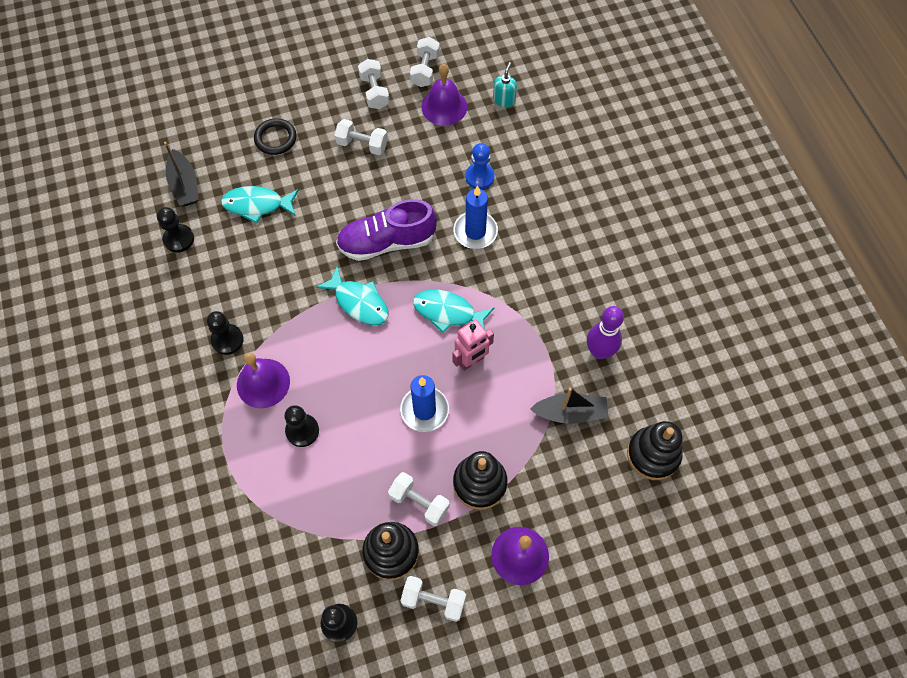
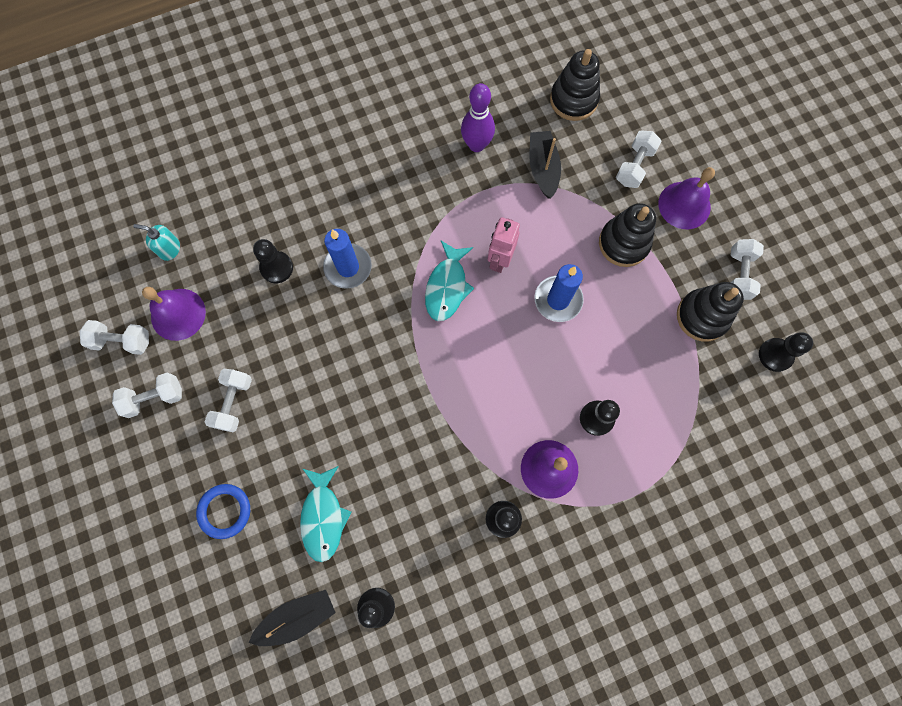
camera: 95 degrees left, 10 degrees up
black ring [254,118,297,155] -> blue ring [196,484,250,539]
turquoise fish [316,266,388,325] -> none
purple shoe [336,199,437,261] -> none
white dumbbell [388,472,450,526] -> white dumbbell moved to [616,130,662,188]
pink robot [452,320,494,371] -> pink robot turned 120 degrees counterclockwise [488,217,520,273]
blue pawn [465,143,495,189] -> black pawn [253,239,293,283]

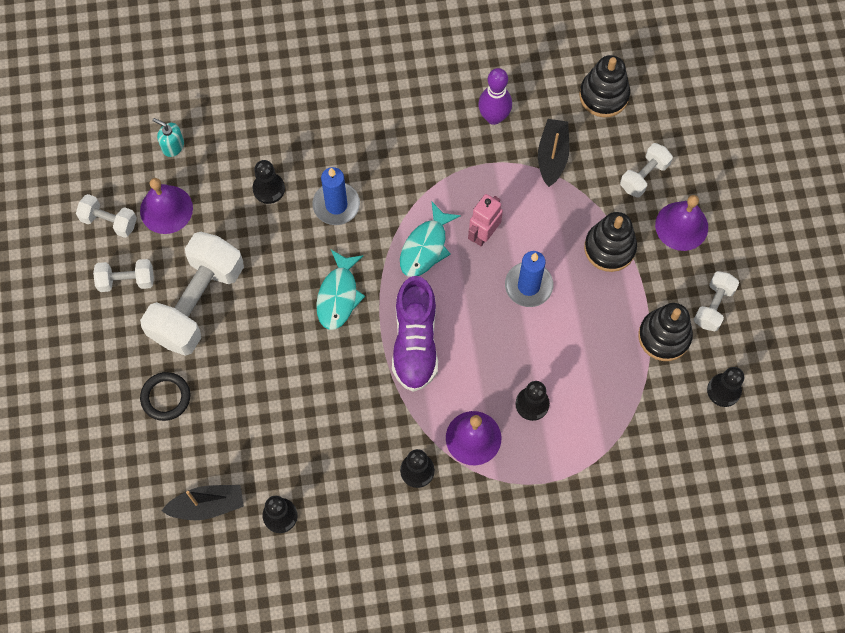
camera: 15 degrees right, 5 degrees down
blue ring [196,484,250,539] -> black ring [140,372,190,421]
white dumbbell [205,369,252,432] -> white dumbbell [140,232,244,356], size x2.04
turquoise fish [300,466,351,562] -> turquoise fish moved to [316,250,365,330]
none -> purple shoe [392,276,438,392]

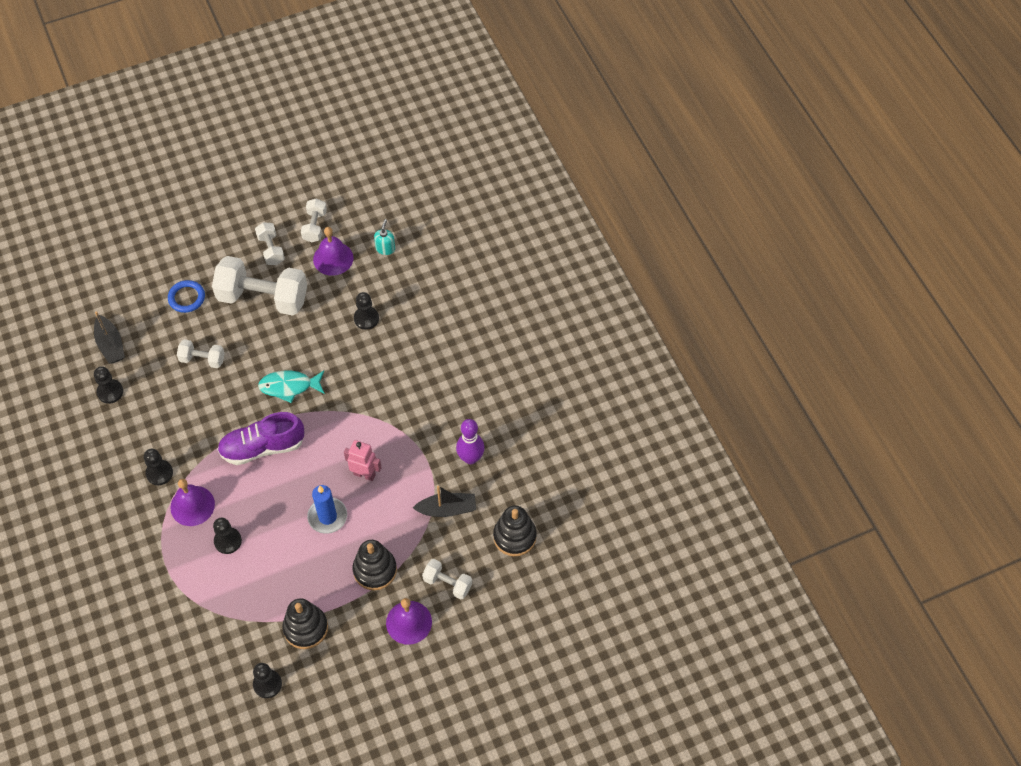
camera: 75 degrees right, 10 degrees down
black ring [140,372,190,421] -> blue ring [168,280,205,313]
blue candle [312,167,360,225] -> none
turquoise fish [400,202,461,277] -> none
white dumbbell [694,271,739,332] -> white dumbbell moved to [177,339,225,368]

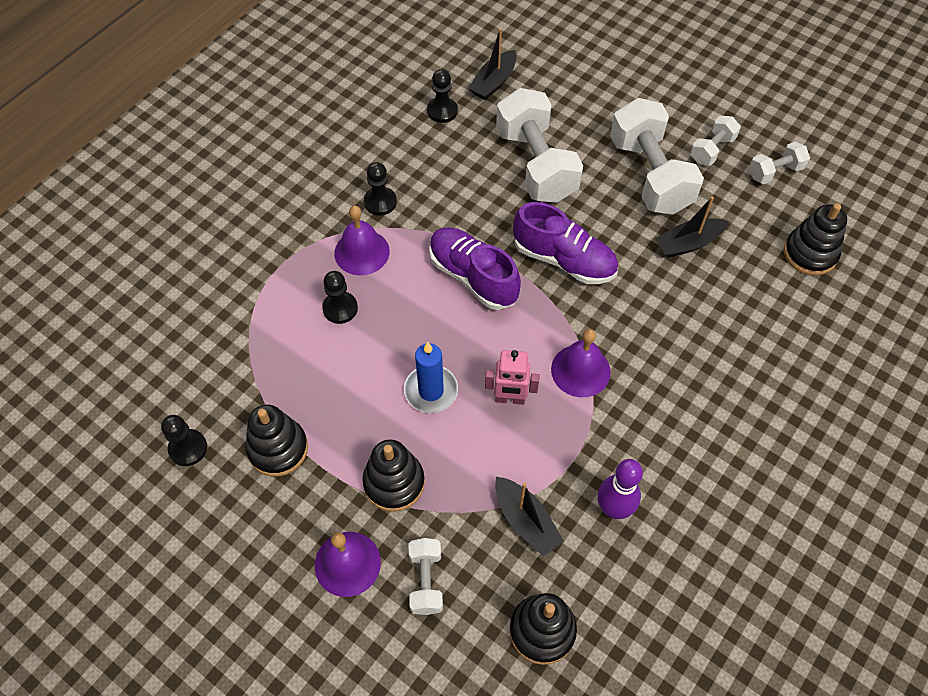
camera: 60 degrees right, 0 degrees up
blue ring [168,280,205,313] -> none
white dumbbell [177,339,225,368] -> white dumbbell [496,88,583,203], size x2.04
turquoise fish [258,370,325,403] -> purple shoe [513,202,618,284]
purple bell [313,227,354,276] -> purple bell moved to [551,329,611,397]
pink robot [344,440,382,481] -> pink robot turned 105 degrees clockwise [485,350,540,405]
black pawn [354,292,379,330] -> none
turquoise soap dispenser [374,219,395,255] -> black stacking toy [784,203,847,276]
none -> black boat [655,196,729,258]

